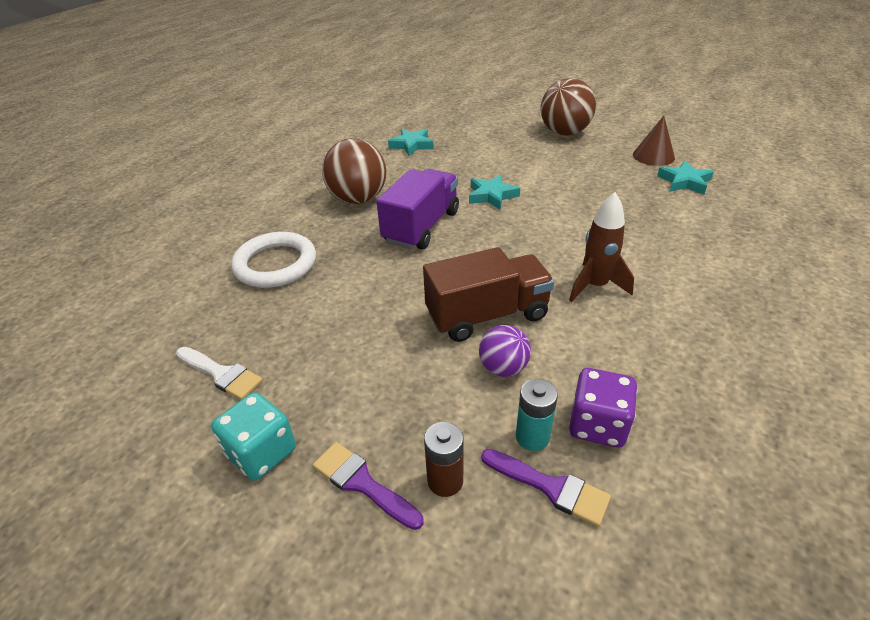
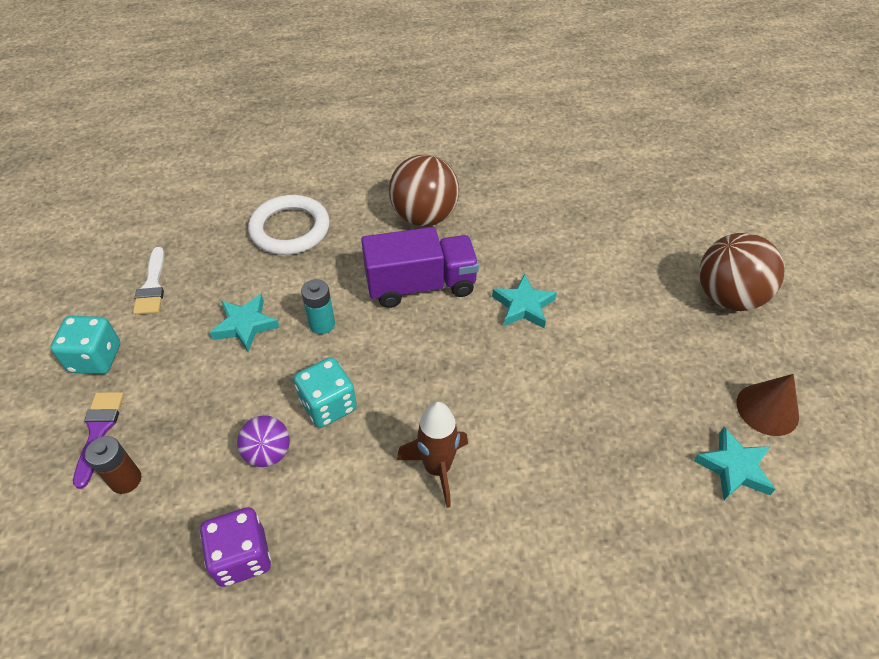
camera: 50 degrees right, 10 degrees up
turquoise star [388,129,434,156] -> turquoise star moved to [210,294,280,352]
brown truck [423,247,554,342] -> turquoise dice [294,357,357,428]
purple brush [481,449,611,527] -> none
turquoise battery [516,379,558,451] -> turquoise battery moved to [301,279,335,334]

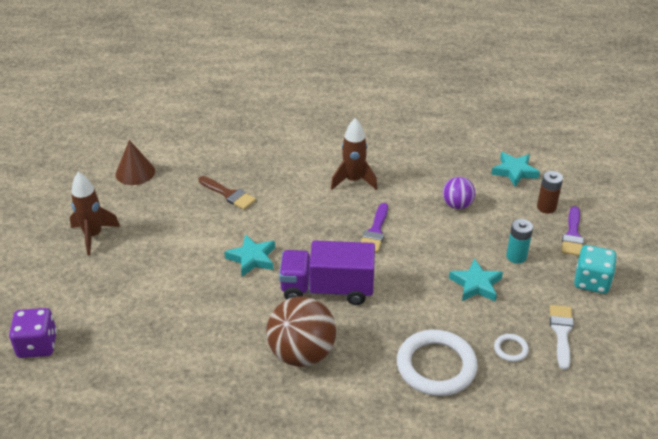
camera: 165 degrees left, 10 degrees down
purple dice [200,507,271,587] -> purple dice moved to [9,308,57,358]
turquoise dice [294,357,357,428] -> none
turquoise battery [301,279,335,334] -> turquoise battery moved to [506,219,533,264]
turquoise star [694,427,776,500] -> turquoise star moved to [491,152,540,187]
brown ball [699,233,785,311] -> brown rocket [70,172,120,256]
none -> brown brush [199,176,256,210]
none -> purple brush [361,203,388,252]
none -> white ring [494,334,529,362]

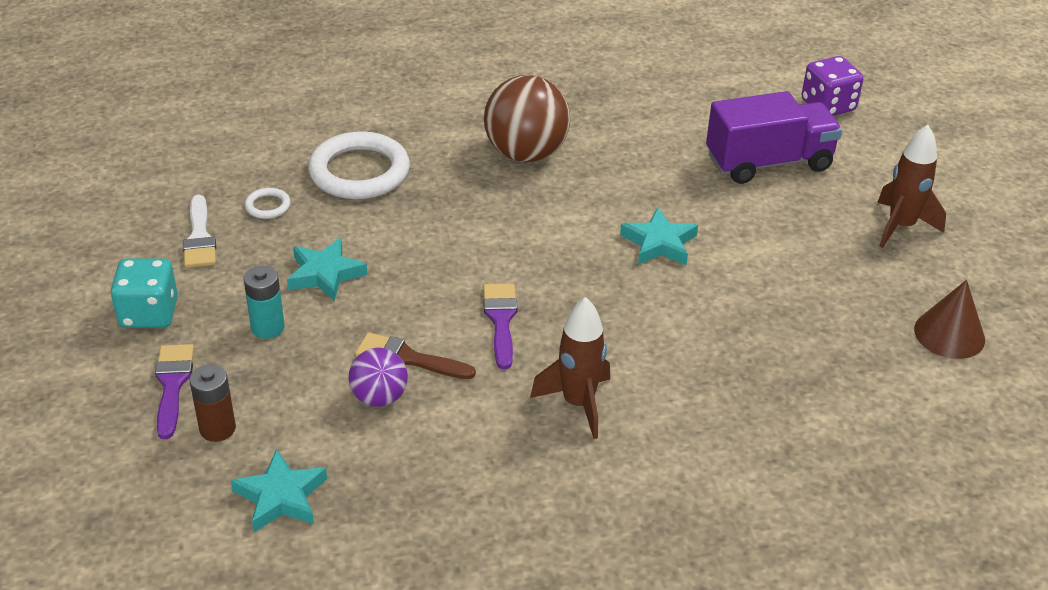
camera: 160 degrees right, 0 degrees up
brown brush [199,176,256,210] -> brown brush moved to [355,332,476,379]
purple truck [279,240,375,305] -> purple truck moved to [706,91,842,184]

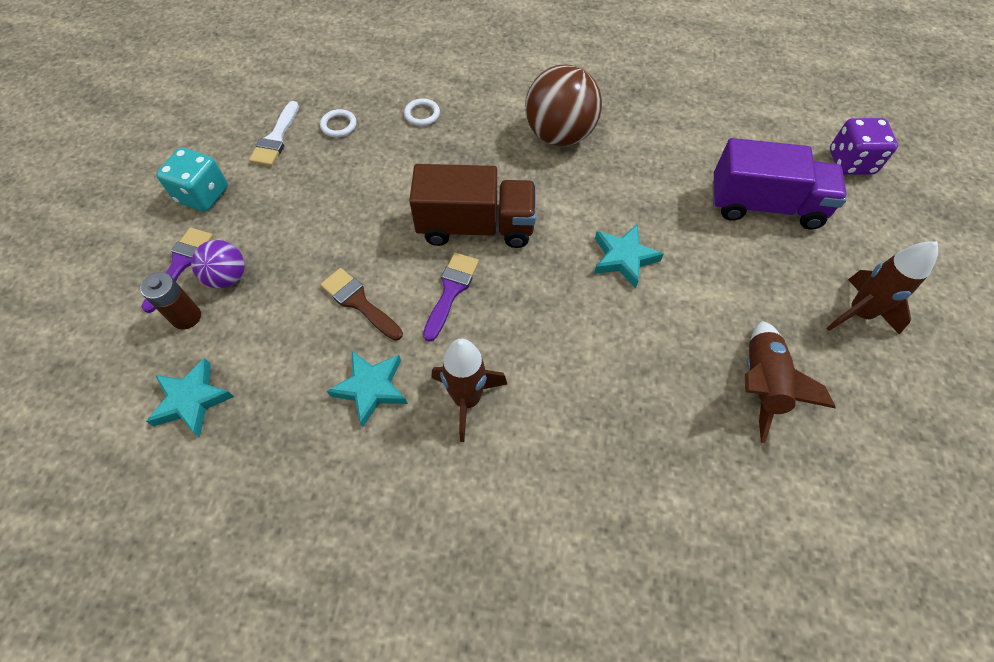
camera: 25 degrees right, 20 degrees up
turquoise battery [244,266,285,339] -> none
turquoise star [287,238,368,301] -> turquoise star moved to [327,351,408,427]
white ring [308,131,410,199] -> white ring [404,98,440,126], size x0.44
purple ball [349,348,408,407] -> purple ball moved to [191,240,245,289]
brown cone [914,280,985,359] -> none
none -> brown truck [409,164,536,248]
none -> brown rocket [745,321,836,443]

